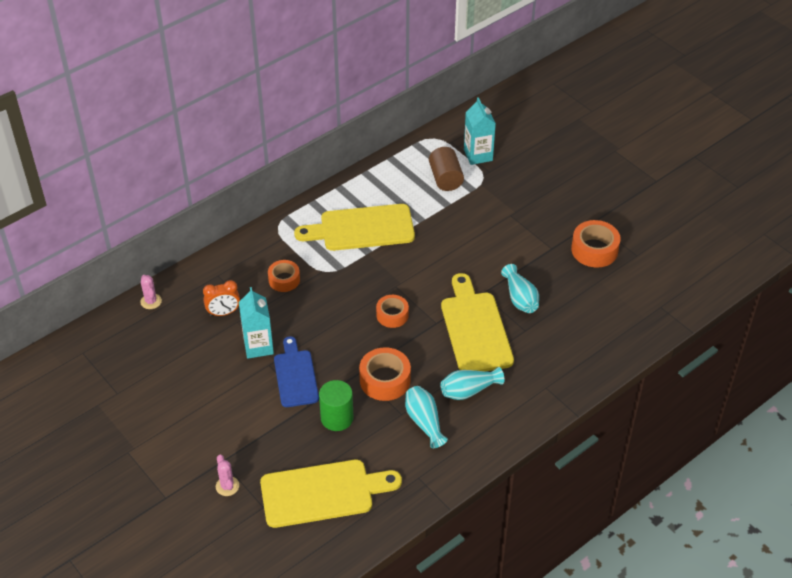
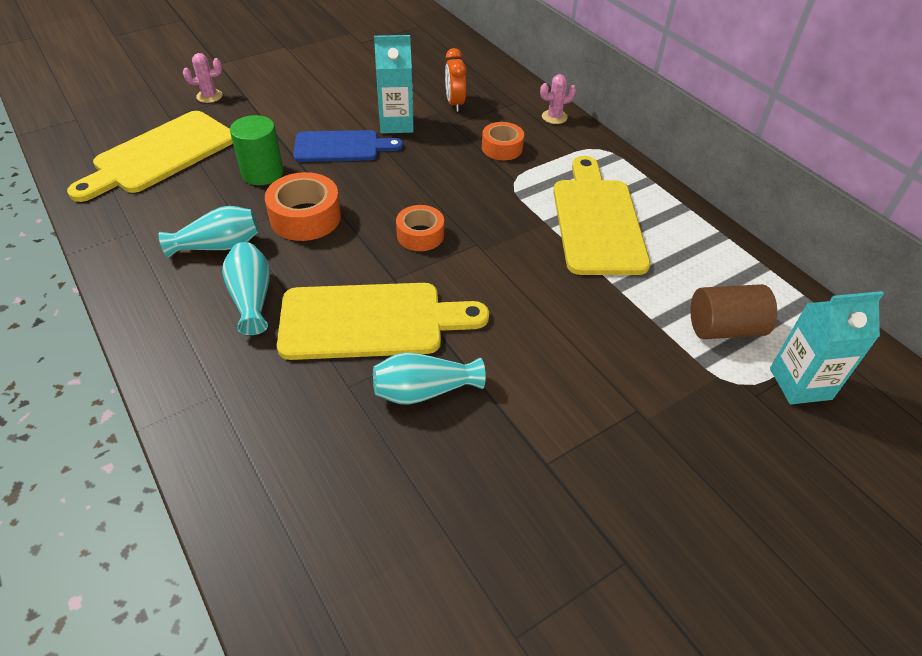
camera: 95 degrees right, 0 degrees up
pink cactus [140,275,162,309] -> pink cactus moved to [540,74,576,124]
yellow cutting board [260,460,402,528] -> yellow cutting board turned 45 degrees clockwise [67,111,233,202]
orange tape [571,220,621,267] -> none

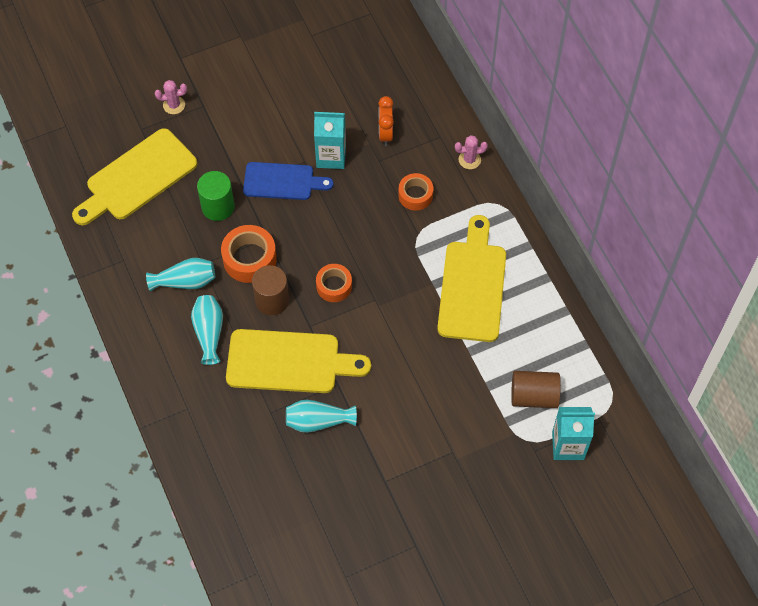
camera: 10 degrees right, 15 degrees up
none -> brown cylinder [252,265,289,315]

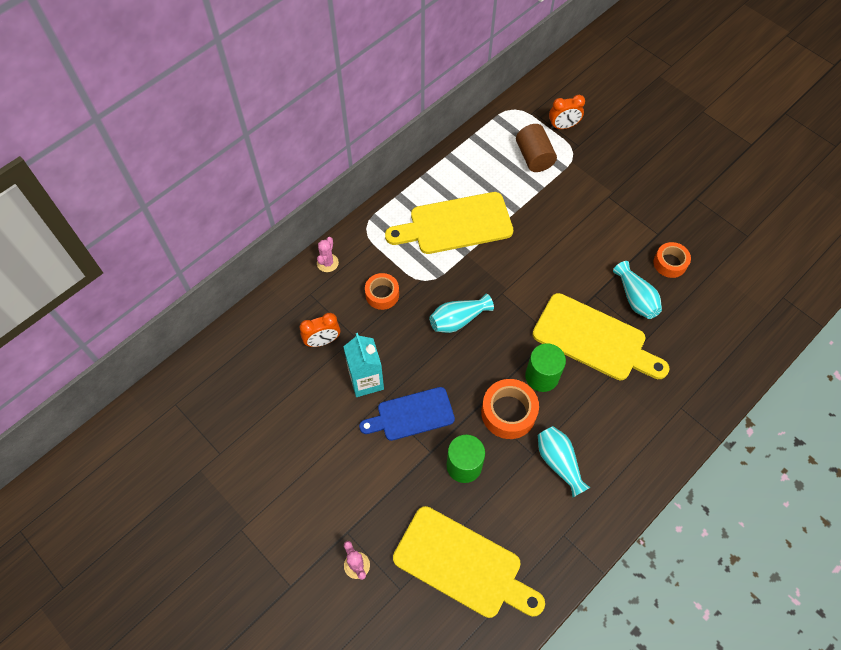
camera: 110 degrees left, 0 degrees up
turquoise vase [191,295,223,365] -> turquoise vase moved to [430,294,494,333]
yellow cutting board [226,329,371,393] -> yellow cutting board turned 135 degrees clockwise [532,293,670,380]
blue cutting board [243,162,334,200] -> blue cutting board turned 90 degrees counterclockwise [359,387,455,441]
brown cylinder [252,265,289,315] -> green cylinder [525,343,566,392]
orange tape [316,264,352,302] -> orange tape moved to [653,242,691,278]
pink cactus [455,135,488,169] -> pink cactus turned 45 degrees clockwise [317,237,339,272]
turquoise carton [552,407,595,460] -> orange clock [549,95,585,129]

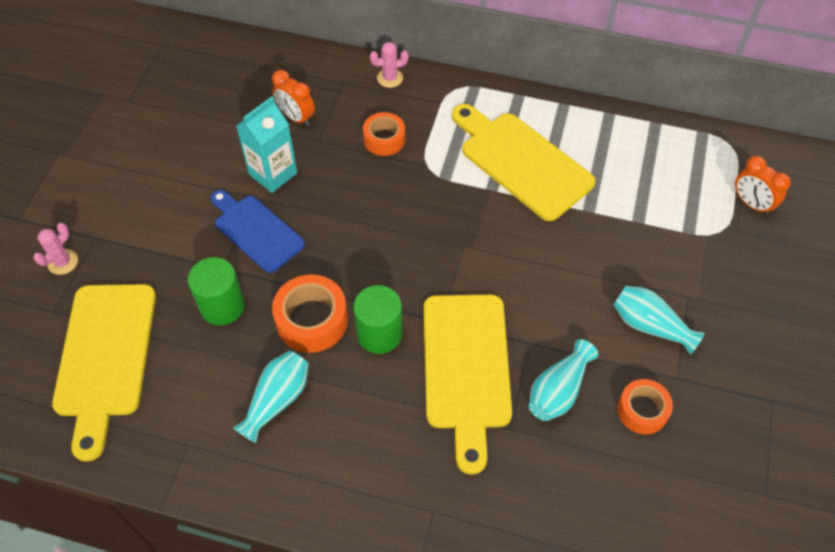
camera: 60 degrees right, 5 degrees down
turquoise vase [430,294,494,333] -> turquoise vase moved to [613,286,705,355]
brown cylinder [516,124,557,172] -> none

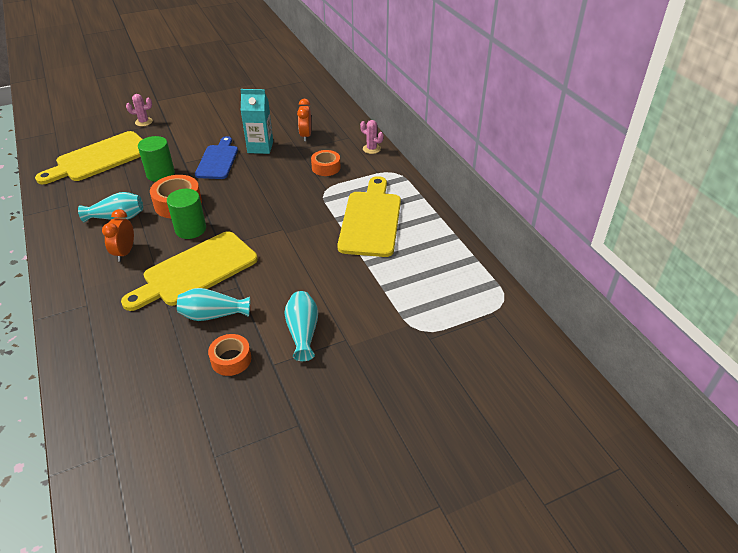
camera: 50 degrees right, 15 degrees down
orange clock [735,156,791,215] -> orange clock moved to [102,209,134,262]

